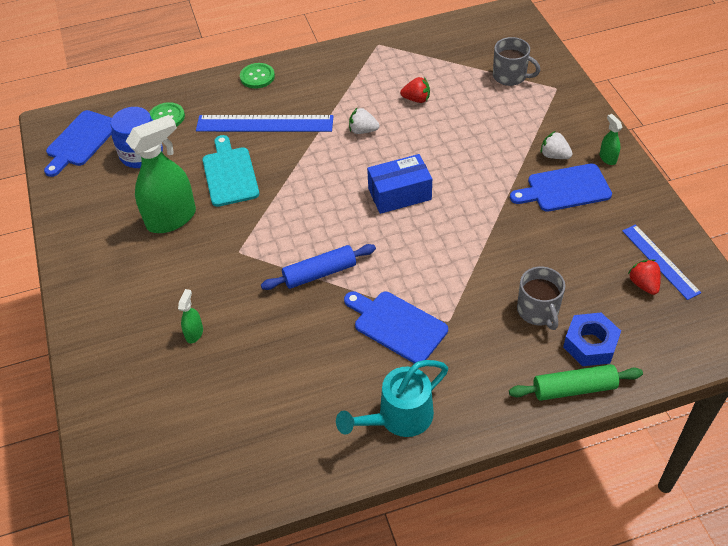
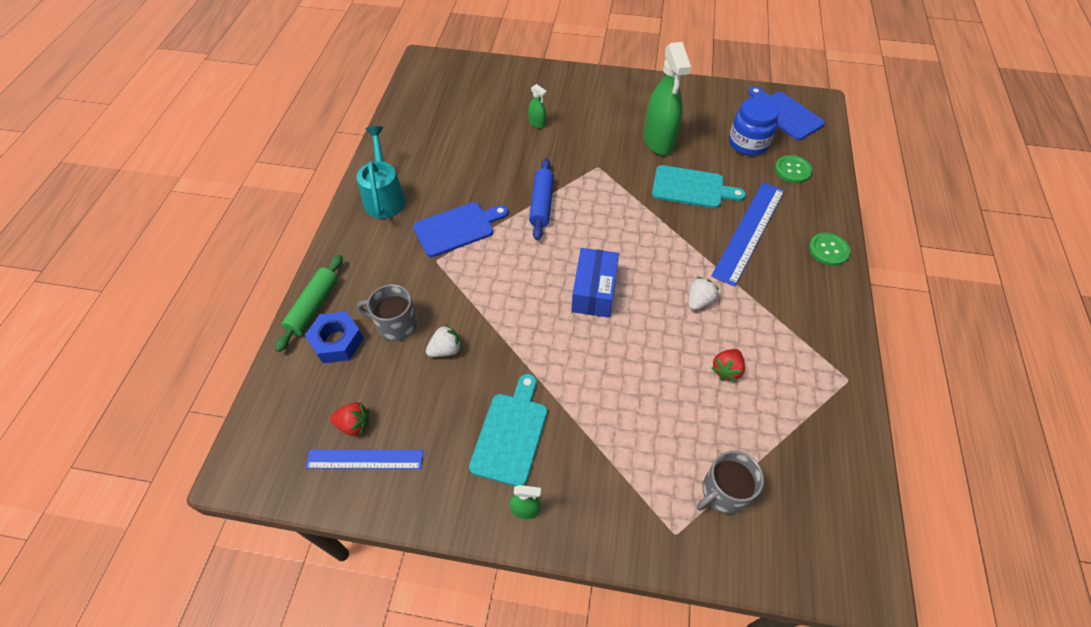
camera: 115 degrees right, 5 degrees up
blue cutting board [510,164,612,212] -> turquoise cutting board [469,374,547,486]
white strawberry [540,131,573,159] -> white strawberry moved to [426,324,462,357]

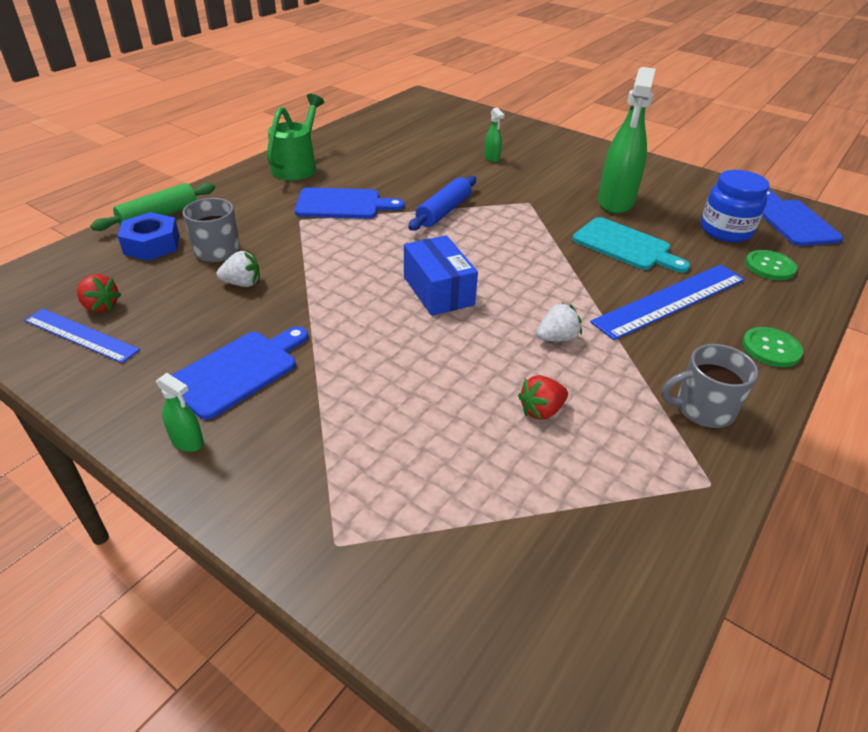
camera: 25 degrees right, 15 degrees down
turquoise watering can [356,126,406,219] -> green watering can [267,94,324,180]
turquoise cutting board [469,374,547,486] -> blue cutting board [171,326,308,420]
blue box [571,248,619,317] -> blue box turned 60 degrees counterclockwise [404,235,478,316]
grey mug [697,451,764,514] -> grey mug moved to [661,344,758,428]

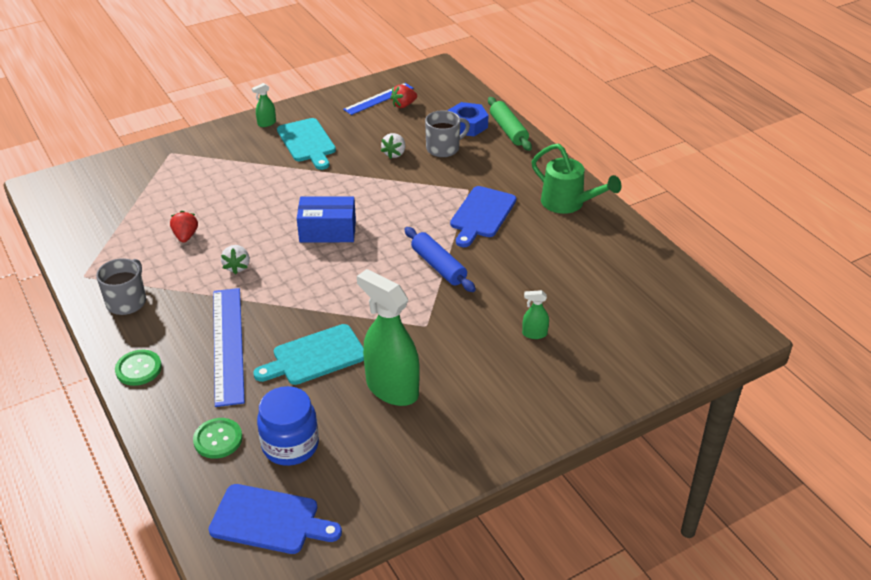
camera: 115 degrees right, 0 degrees up
blue cutting board [171,326,308,420] -> turquoise cutting board [277,118,336,170]

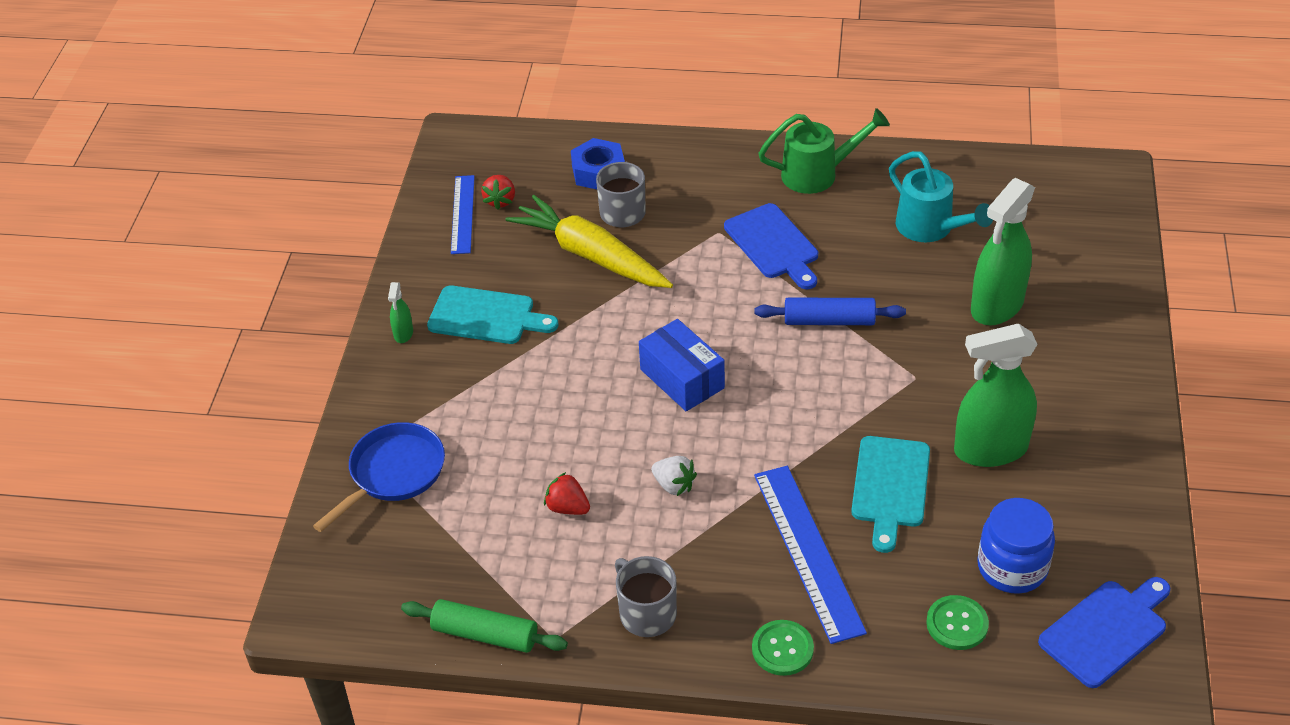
camera: 50 degrees left, 5 degrees up
blue ruler [213,288,245,407] -> blue ruler turned 45 degrees clockwise [754,466,867,644]
blue box [297,196,356,243] -> blue box turned 75 degrees counterclockwise [639,319,725,411]
white strawberry [381,133,405,159] -> yellow carrot [506,195,673,288]
green rolling pin [488,97,532,151] -> green rolling pin moved to [401,599,568,653]
green spray bottle [522,290,549,339] -> green spray bottle [971,178,1035,326], size x2.33
none -> blue pan [313,422,445,532]
none -> turquoise watering can [889,151,993,242]

